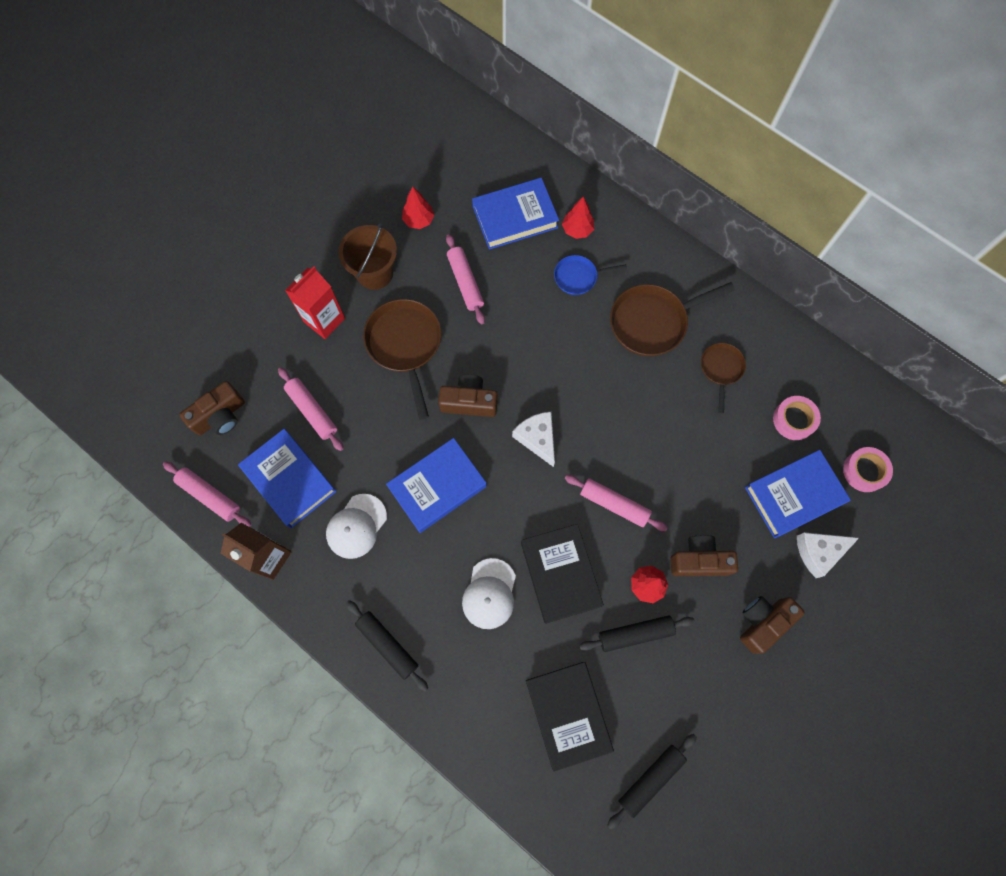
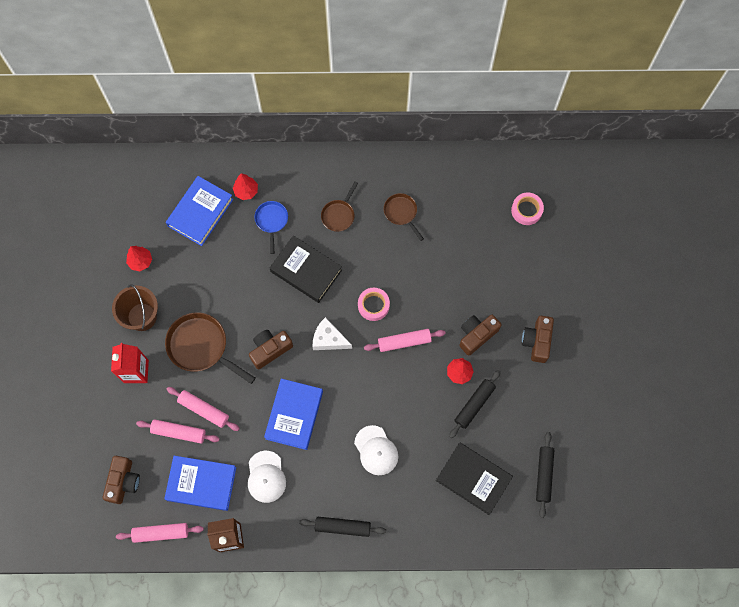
camera: 40 degrees left, 0 degrees up
pink rolling pin [446,234,485,324] -> pink rolling pin moved to [167,387,240,431]
black book [521,524,604,624] -> black book moved to [270,235,342,303]
blue pan [554,255,627,295] -> blue pan turned 135 degrees clockwise [255,201,288,254]
brown pan [610,282,735,356] -> brown pan [321,181,358,232], size x0.57
blue book [745,450,851,538] -> none
pink tape [773,396,821,440] -> pink tape moved to [358,288,390,321]
white cheese [797,532,859,578] -> none

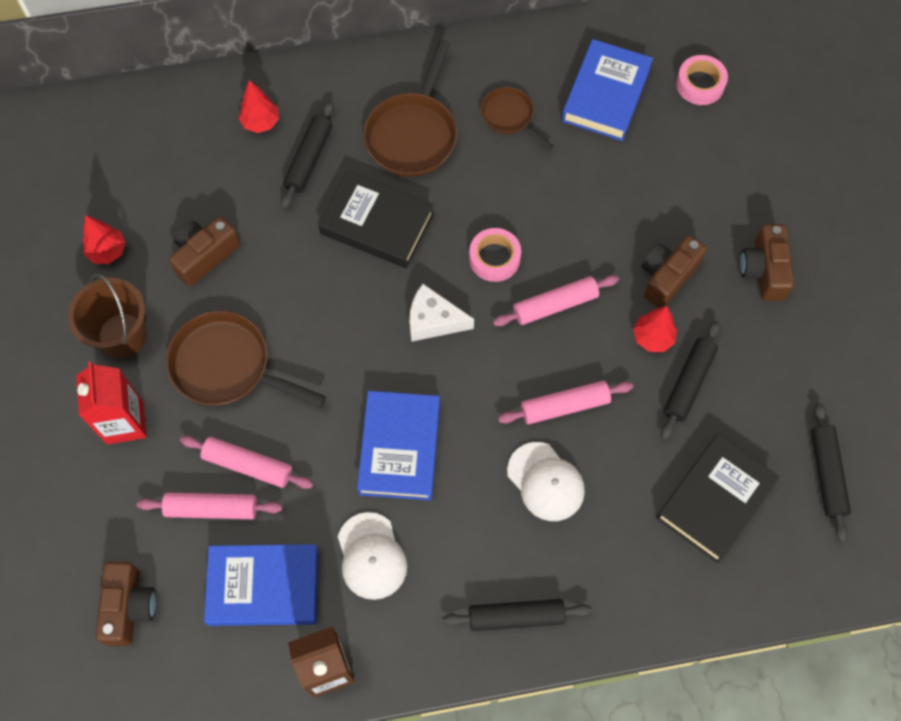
camera: 10 degrees left, 5 degrees down
pink rolling pin [116,523,204,543] -> pink rolling pin moved to [498,381,633,424]
blue book [166,176,233,246] -> blue book moved to [562,39,653,141]
brown camera [249,330,293,369] -> brown camera moved to [169,216,240,287]
blue pan [255,201,288,254] -> black rolling pin [281,101,334,209]
brown pan [321,181,358,232] -> brown pan [363,39,457,177], size x1.75
black book [436,442,513,515] -> black book turned 75 degrees counterclockwise [656,434,780,563]

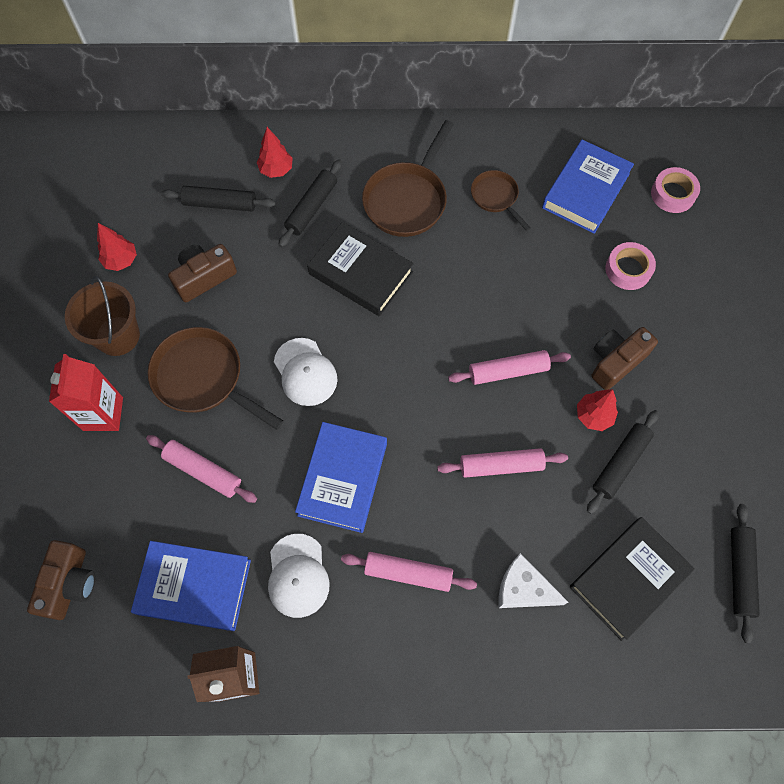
camera: 10 degrees right, 0 degrees up
pink rolling pin [137,492,282,519] -> pink rolling pin moved to [341,552,477,592]
white cheese [409,284,474,342] -> white cheese moved to [499,553,568,608]
black rolling pin [442,599,592,631] -> black rolling pin moved to [161,186,275,211]
pink tape [469,228,521,282] -> pink tape moved to [605,242,656,290]
white cap [507,442,585,521] -> white cap moved to [274,338,337,406]
brown camera [740,224,794,301] -> none

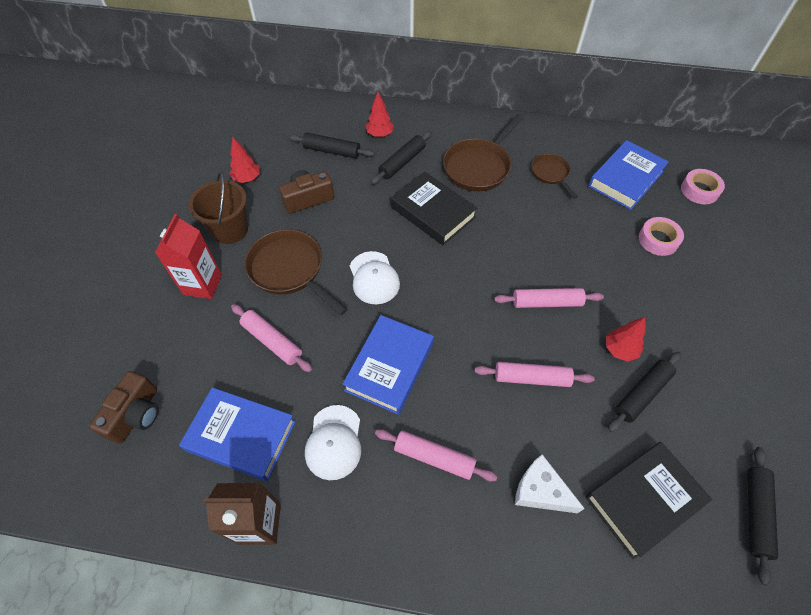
camera: 10 degrees right, 10 degrees down
brown camera [592,327,658,390] -> none

